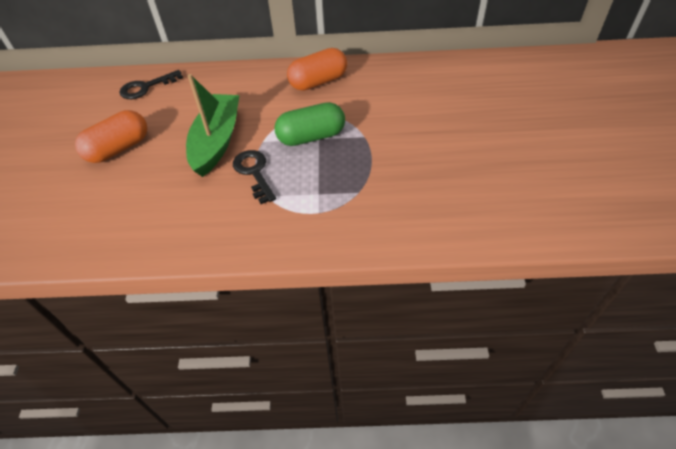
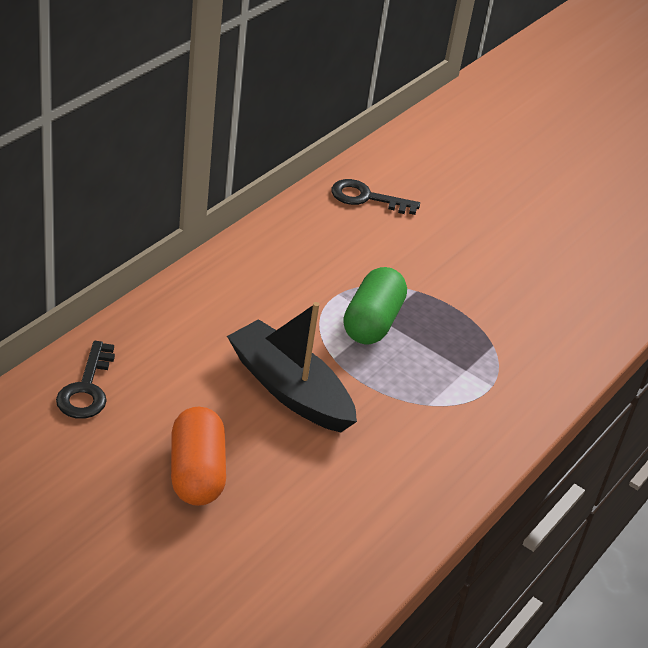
camera: 60 degrees left, 10 degrees down
green boat [186,74,239,177] -> black boat [227,302,357,432]
black key [233,150,276,204] -> black key moved to [332,179,420,215]
orange capsule [287,48,347,91] -> none

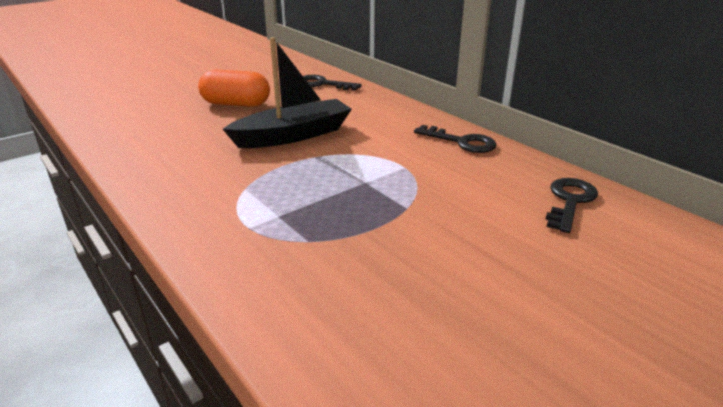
camera: 110 degrees right, 10 degrees down
green capsule [344,267,407,345] -> none
none -> black key [414,125,497,153]

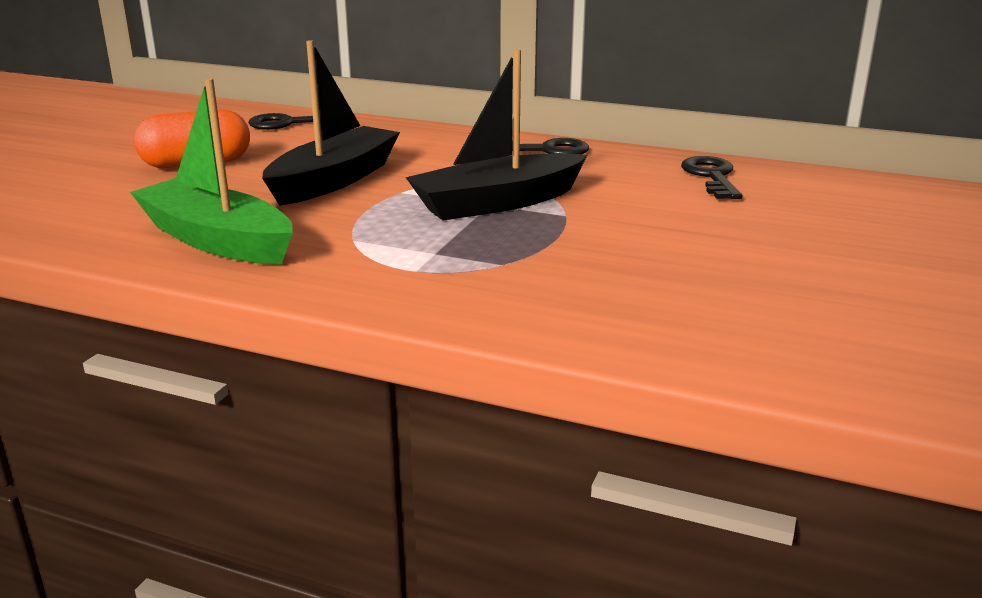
camera: 30 degrees left, 5 degrees down
none -> green boat [130,78,293,265]
none -> black boat [406,49,587,220]

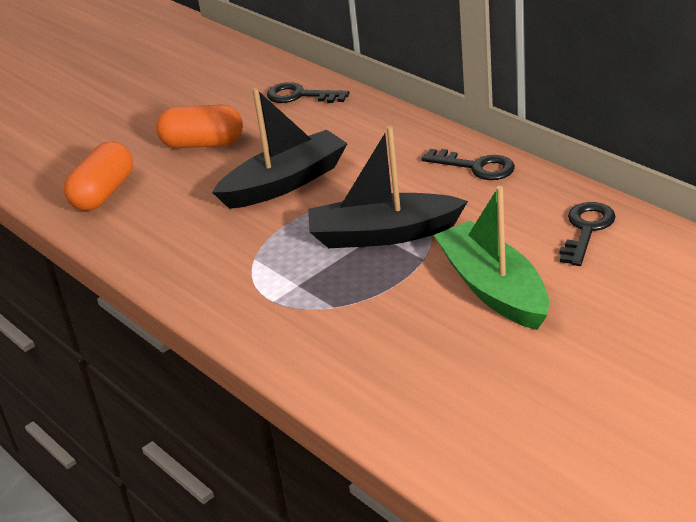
camera: 30 degrees right, 10 degrees up
green boat [130,78,293,265] -> green boat moved to [434,186,549,330]
none -> orange capsule [63,141,133,211]

